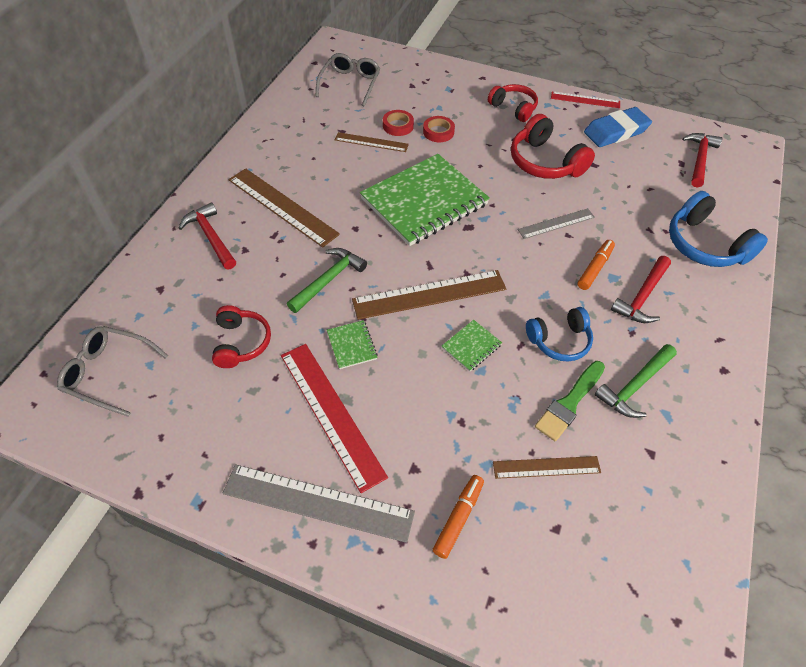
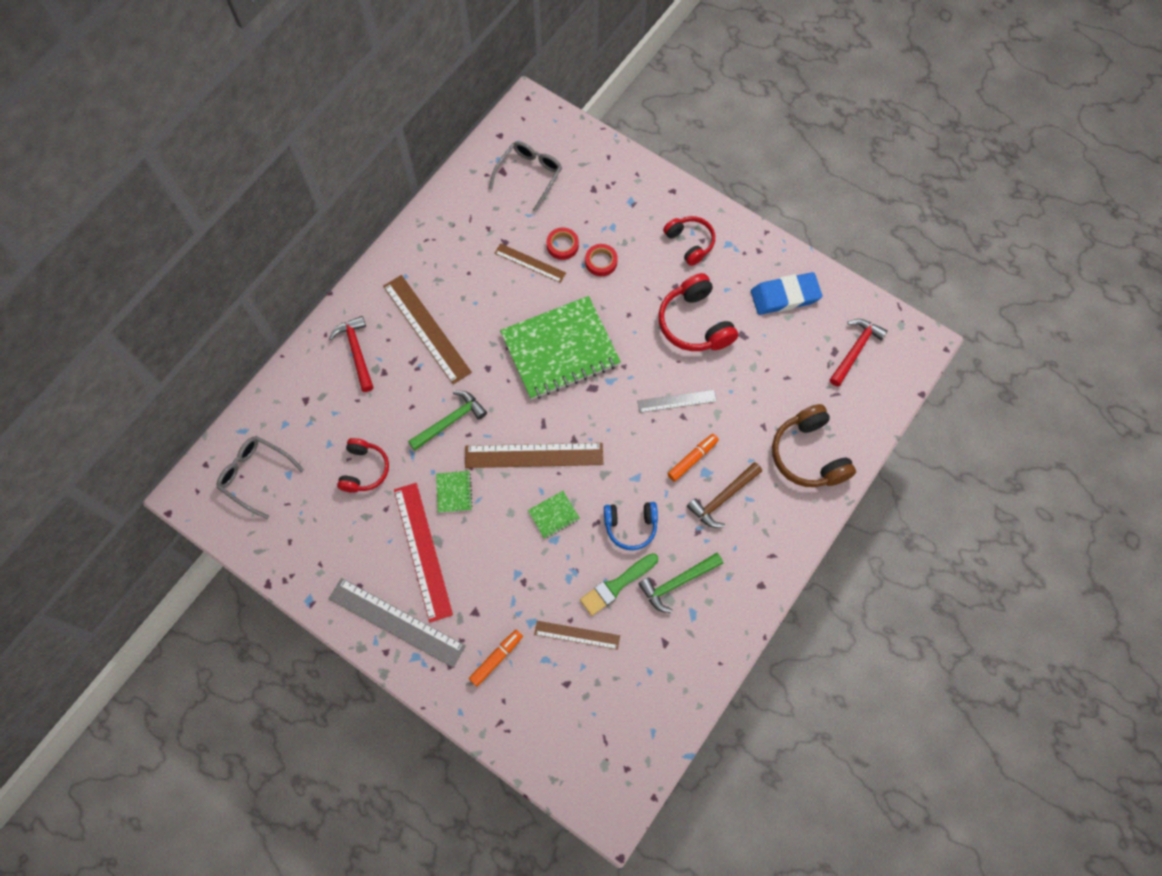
camera: 15 degrees right, 15 degrees up
red ruler [551,91,620,108] -> none
red hammer [611,256,671,323] -> brown hammer [687,462,762,528]
blue headphones [669,191,768,267] -> brown headphones [772,404,856,487]

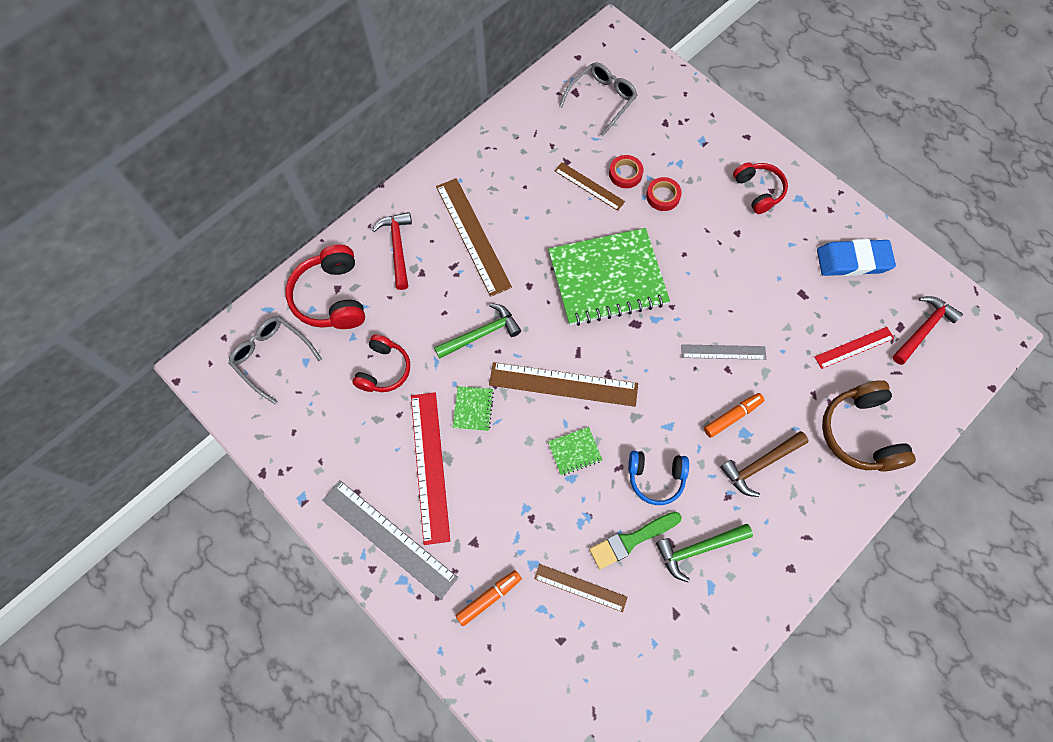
camera: 10 degrees right, 0 degrees up
red headphones [659,273,738,351] -> red headphones moved to [286,245,365,329]
none -> red ruler [815,327,894,369]

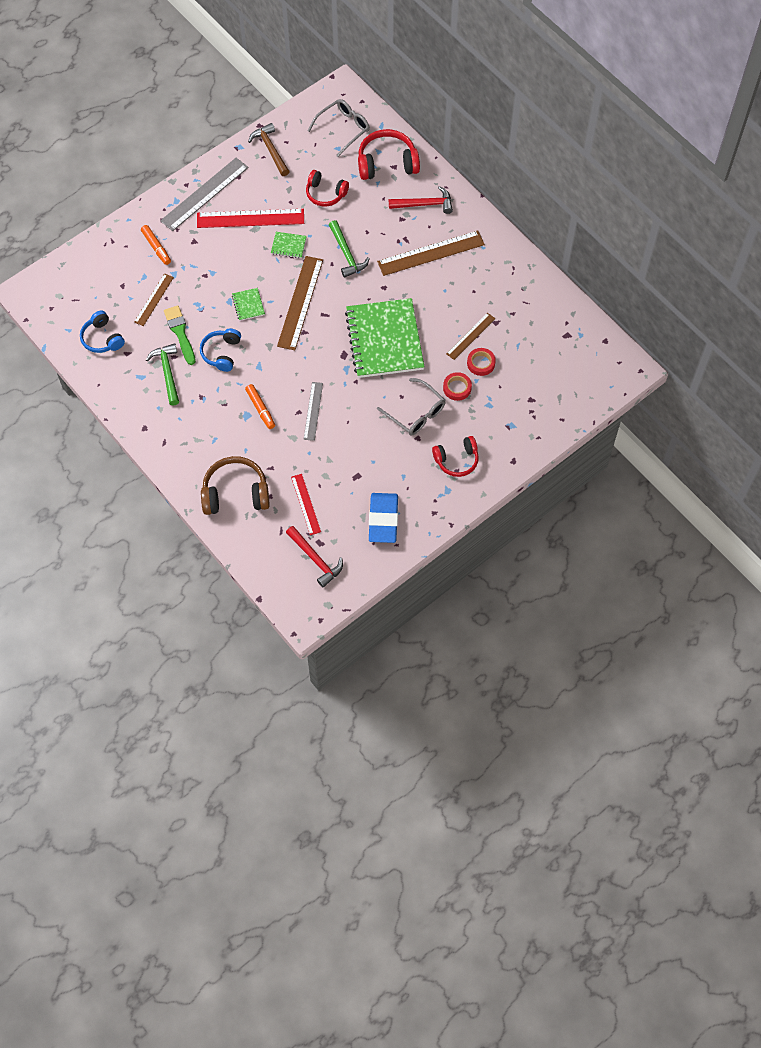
camera: 95 degrees right, 5 degrees down
grey glasses [559,62,637,136] -> grey glasses moved to [377,378,445,436]
brown hammer [720,431,809,497] -> brown hammer moved to [248,123,290,176]
none -> blue headphones [80,311,125,353]

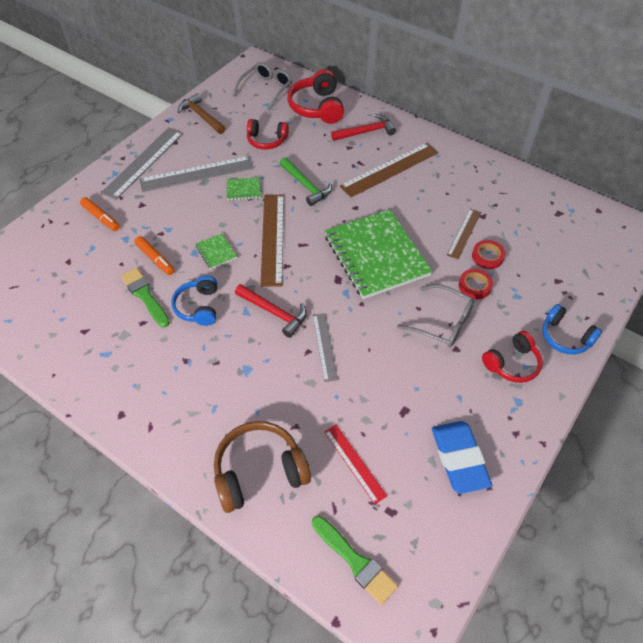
camera: 15 degrees left, 10 degrees down
blue headphones [80,311,125,353] -> blue headphones moved to [542,304,602,355]
brown ruler [134,273,174,326] -> none
green hammer [146,343,179,406] -> none
red ruler [197,209,304,228] -> grey ruler [139,156,254,192]
orange marker [245,384,275,429] -> orange marker moved to [135,236,175,275]
red hammer [286,526,343,587] -> red hammer moved to [235,284,307,338]
red headphones [358,129,420,180] -> red headphones turned 75 degrees counterclockwise [287,69,344,124]
none -> green brush [312,516,398,605]

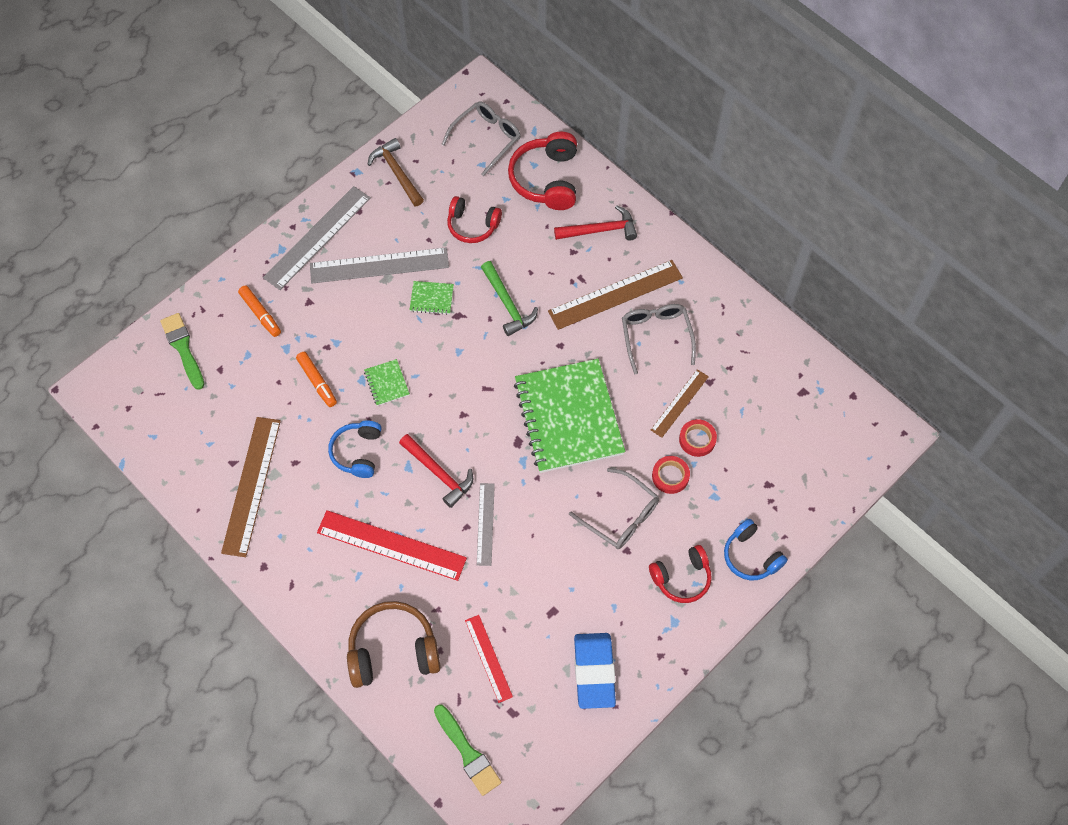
camera: 10 degrees right, 10 degrees up
green brush [121,268,170,327] -> green brush moved to [160,313,204,390]
brown ruler [260,195,284,287] -> brown ruler moved to [221,417,281,557]
none -> red ruler [317,510,467,581]
none -> grey glasses [622,304,696,375]

